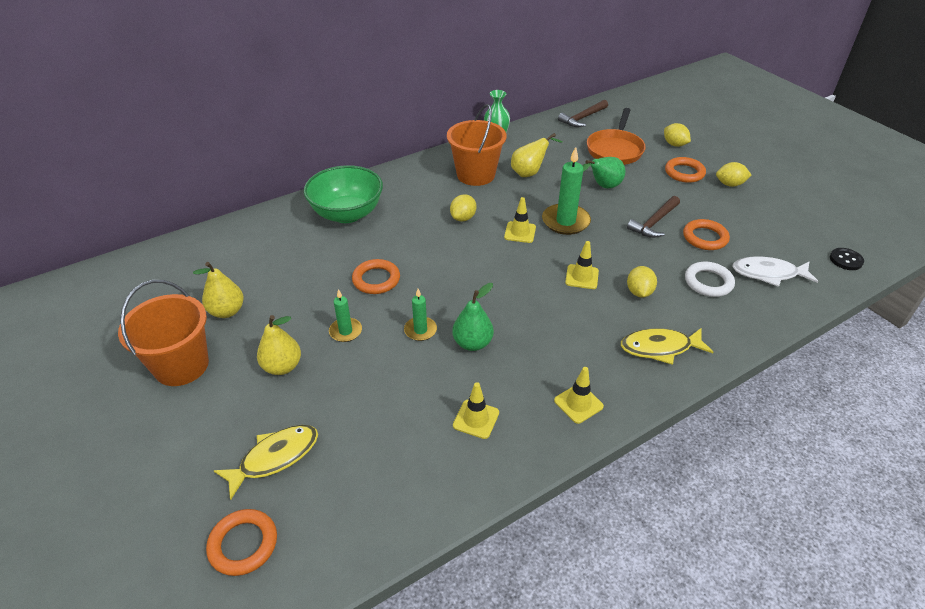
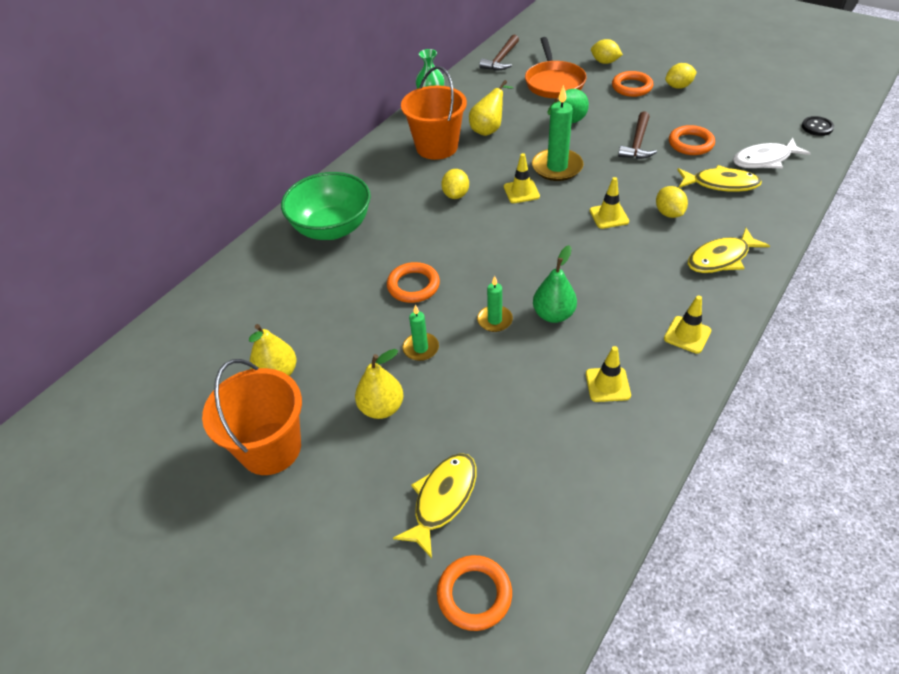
camera: 20 degrees left, 5 degrees up
white ring [685,262,735,297] -> yellow fish [677,165,762,192]

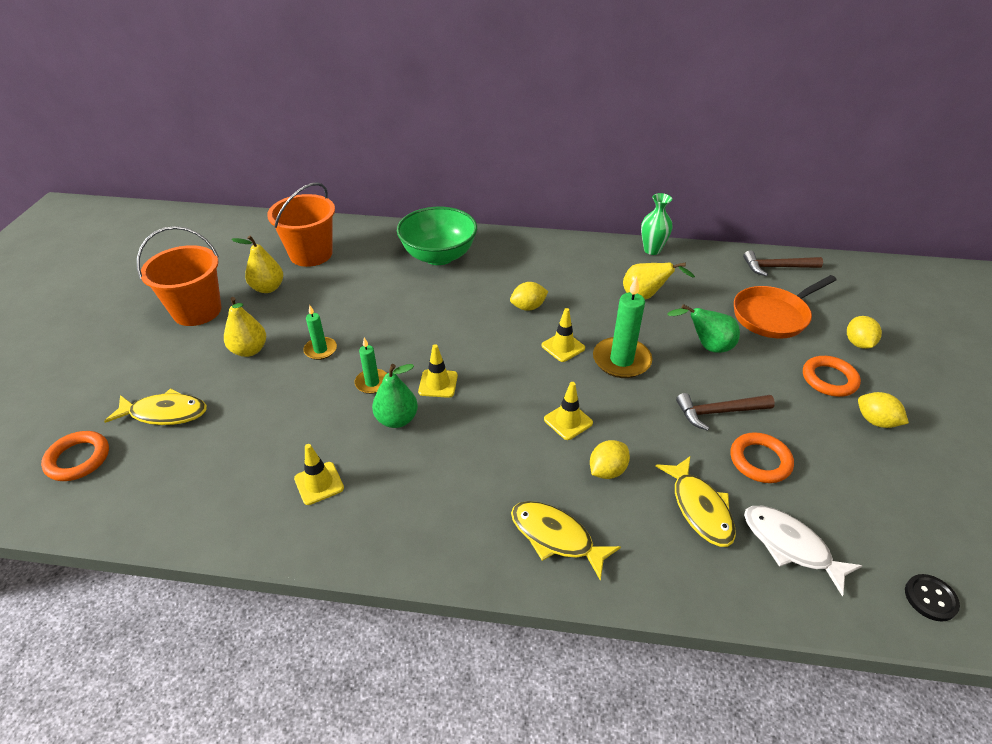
camera: 60 degrees right, 5 degrees down
orange ring [387,262,440,303] -> none
orange bucket [401,66,467,160] -> orange bucket moved to [267,182,335,267]
yellow traffic cone [664,295,711,354] -> yellow traffic cone moved to [418,344,458,398]

